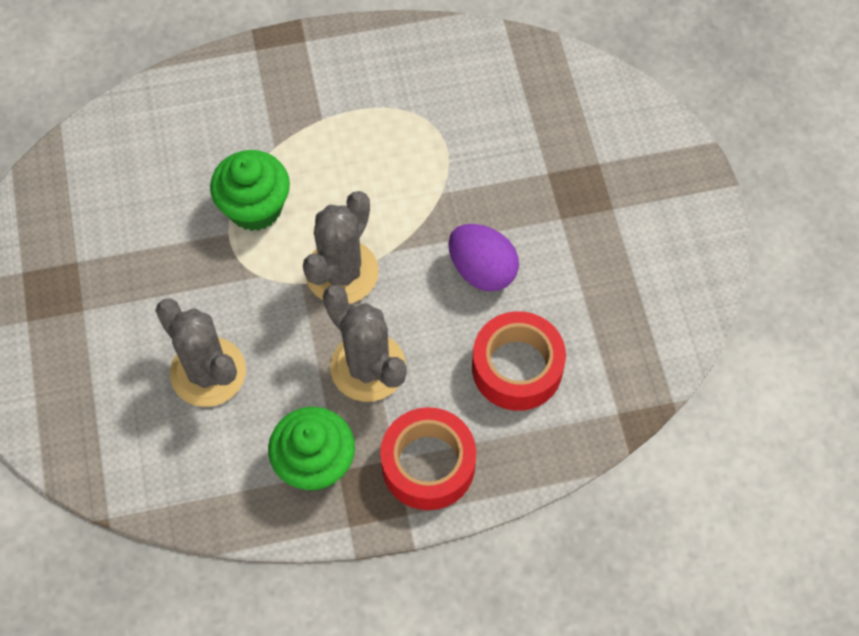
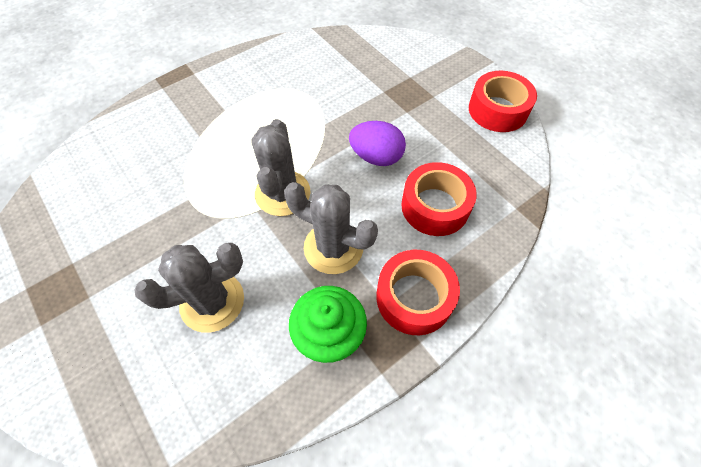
camera: 25 degrees left, 5 degrees down
grey cactus [155,298,246,407] -> grey cactus turned 45 degrees counterclockwise [134,243,244,333]
green cupcake [210,150,290,231] -> none
none -> red tape [469,71,537,132]

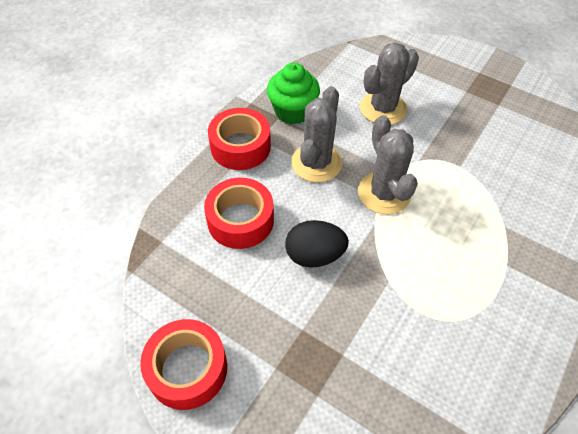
camera: 160 degrees right, 5 degrees down
grey cactus [284,182,378,274] -> grey cactus turned 75 degrees counterclockwise [291,86,342,182]
purple egg [349,121,406,166] -> black egg [285,220,349,268]

